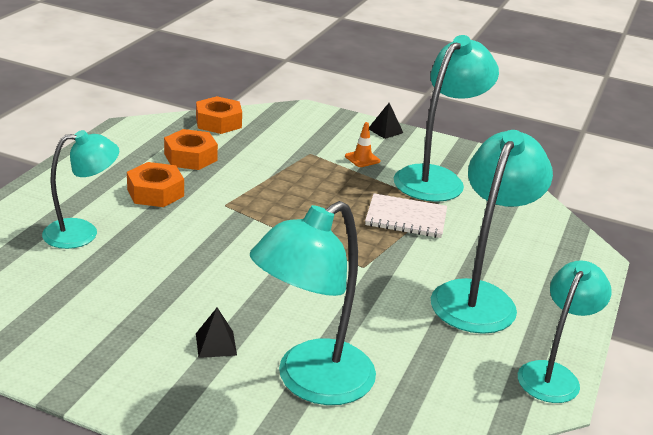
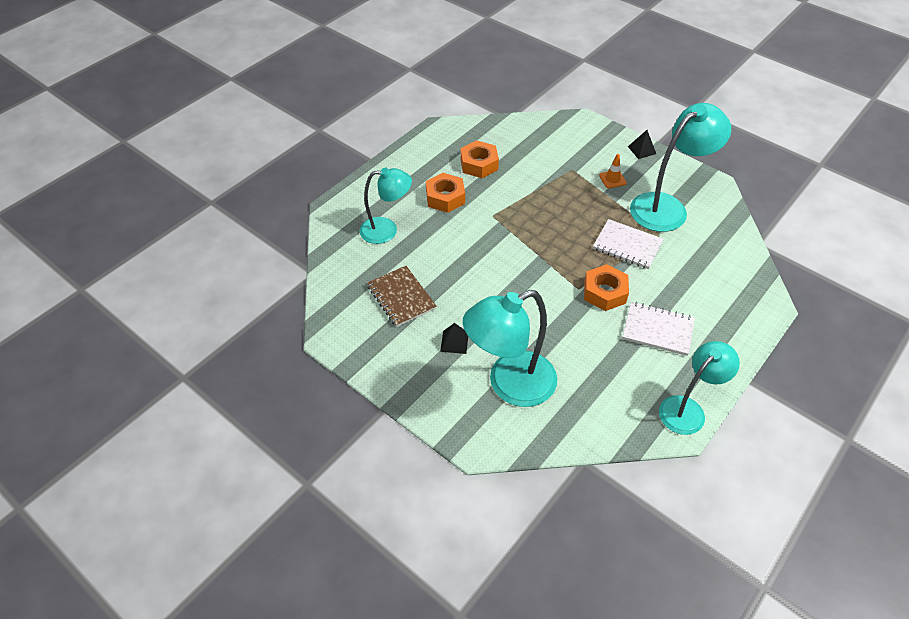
camera: 20 degrees right, 20 degrees up
orange nut [196,96,242,134] -> orange nut moved to [584,264,629,311]
turquoise lamp [431,130,553,334] -> white notebook [623,302,695,356]
none -> brown notebook [367,266,437,327]

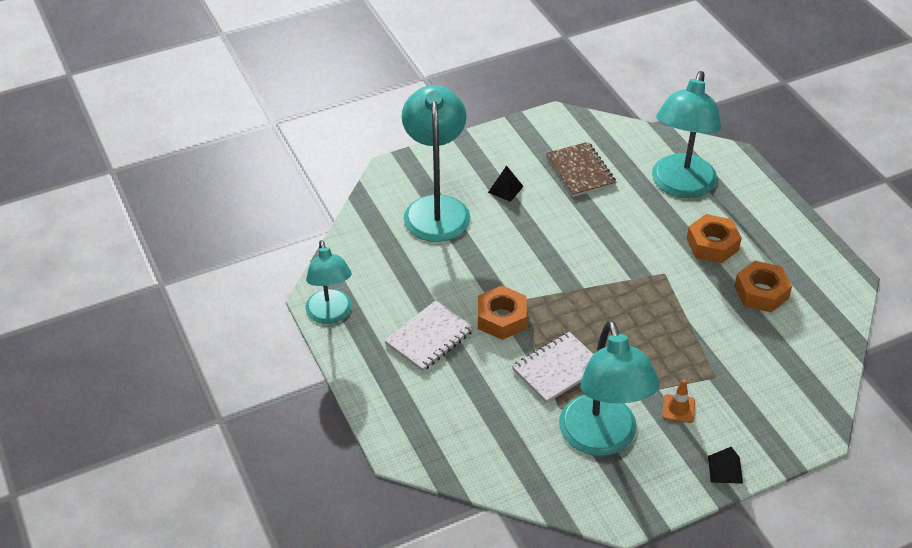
camera: 115 degrees right, 5 degrees down
turquoise lamp [359,168,412,244] -> turquoise lamp [652,71,721,198], size x1.54
brown notebook [367,266,437,327] -> brown notebook turned 75 degrees clockwise [546,142,616,197]

